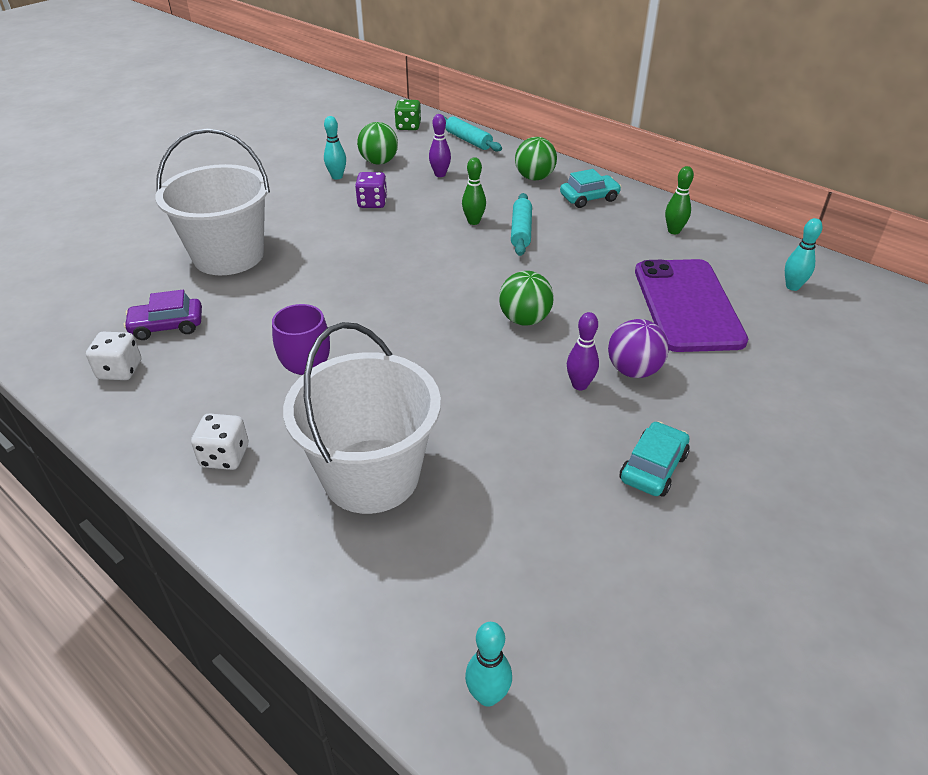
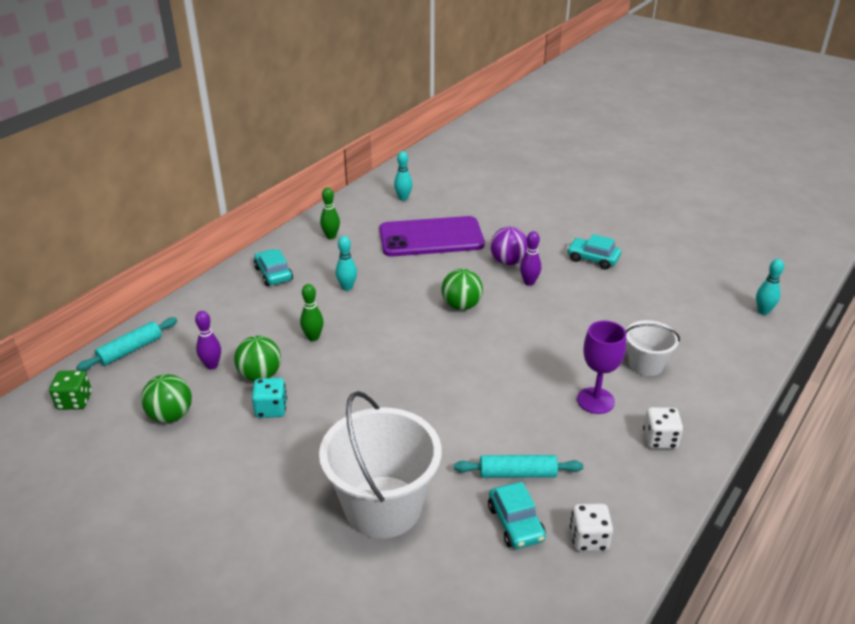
camera: 95 degrees left, 5 degrees down
purple car [124,290,202,340] -> turquoise car [488,482,546,549]
white bucket [283,322,441,514] -> white bucket [626,320,680,376], size x0.53
turquoise bowling pin [324,116,346,180] -> turquoise bowling pin moved to [336,236,357,291]
purple dice [355,172,387,208] -> turquoise dice [252,378,287,418]
turquoise rolling pin [511,193,532,256] -> turquoise rolling pin moved to [454,455,583,478]
green ball [515,137,557,180] -> green ball moved to [234,336,281,381]

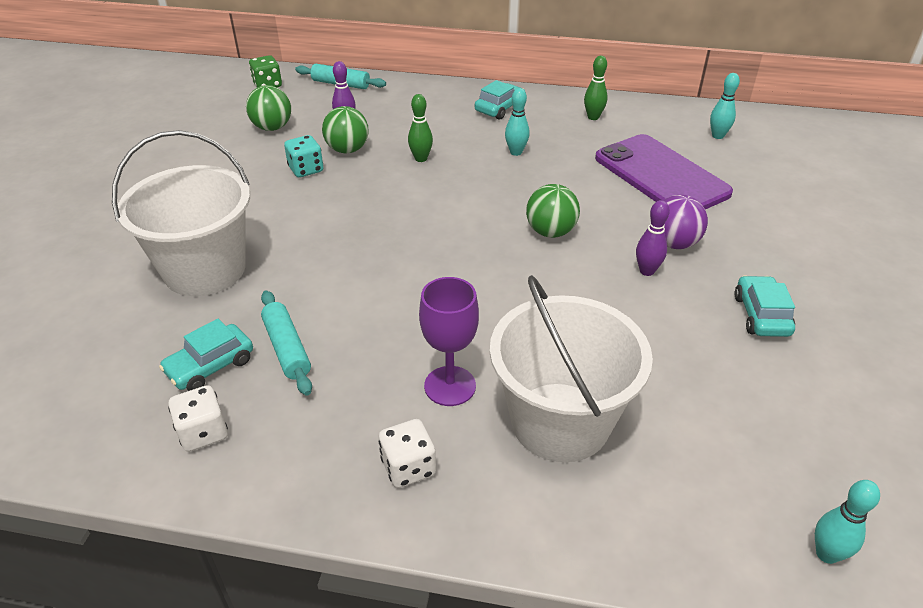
camera: 65 degrees right, 5 degrees up
white bucket [626,320,680,376] -> white bucket [490,275,653,462], size x1.87

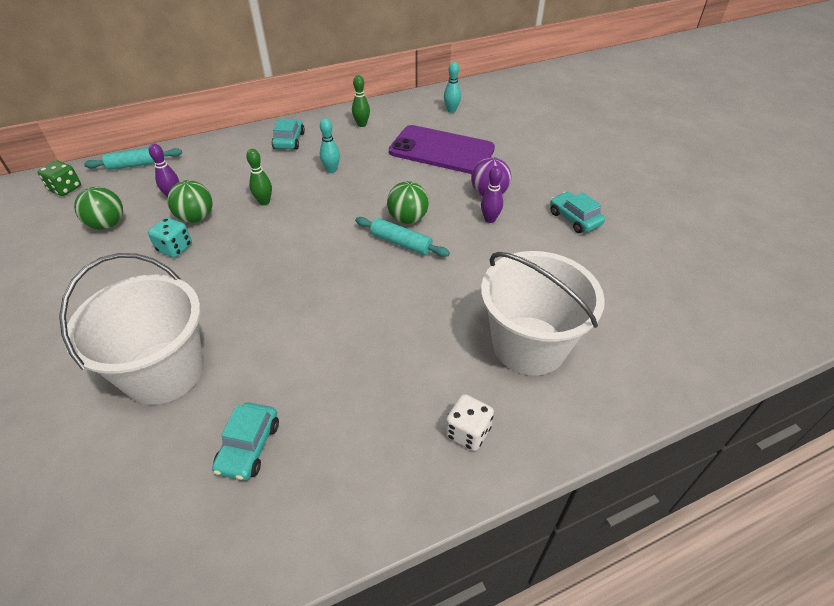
camera: 35 degrees left, 5 degrees up
white dice [168,385,228,452] -> none
turquoise rolling pin [261,290,312,396] -> turquoise rolling pin moved to [355,217,450,257]
purple goblet [419,277,479,406] -> none
turquoise bowling pin [815,480,880,564] -> none

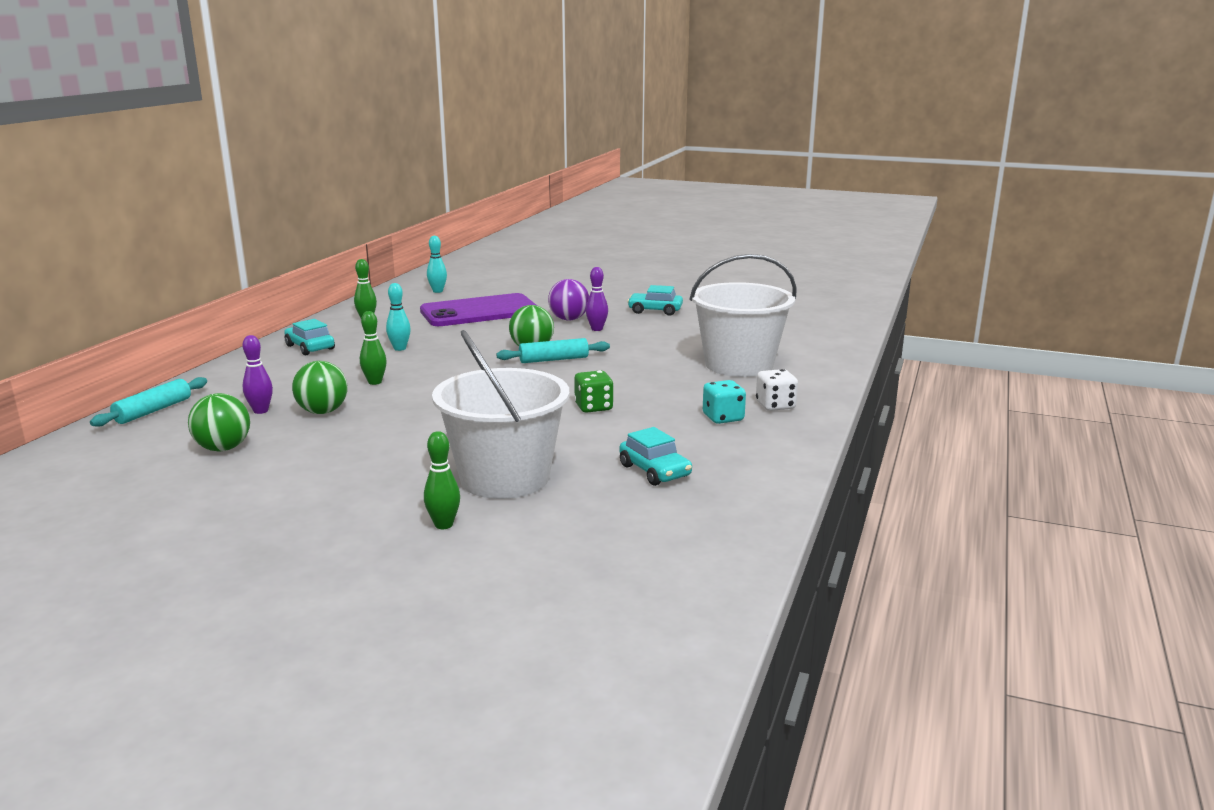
camera: 45 degrees left, 25 degrees down
green dice [38,160,81,196] -> green dice moved to [574,370,614,413]
turquoise dice [148,217,192,258] -> turquoise dice moved to [703,380,746,424]
none -> green bowling pin [424,431,460,529]

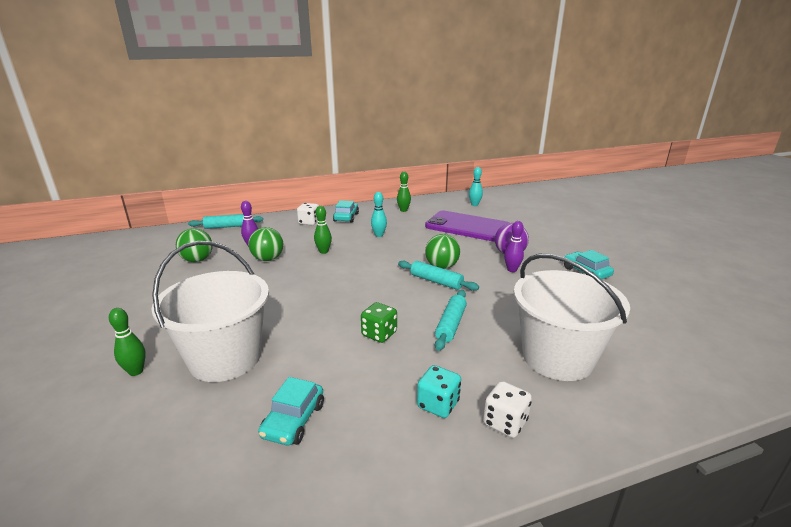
camera: 50 degrees right, 5 degrees up
none -> white dice [297,203,319,225]
none -> turquoise rolling pin [435,290,467,351]

